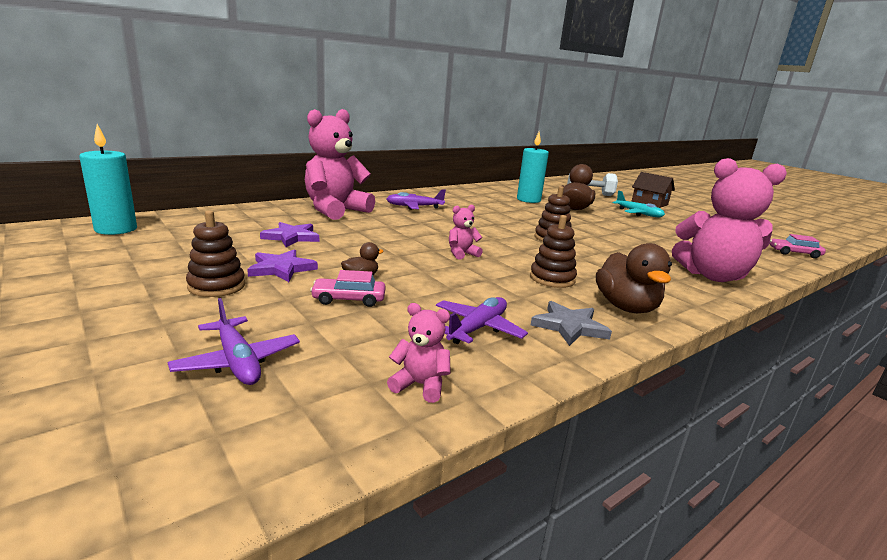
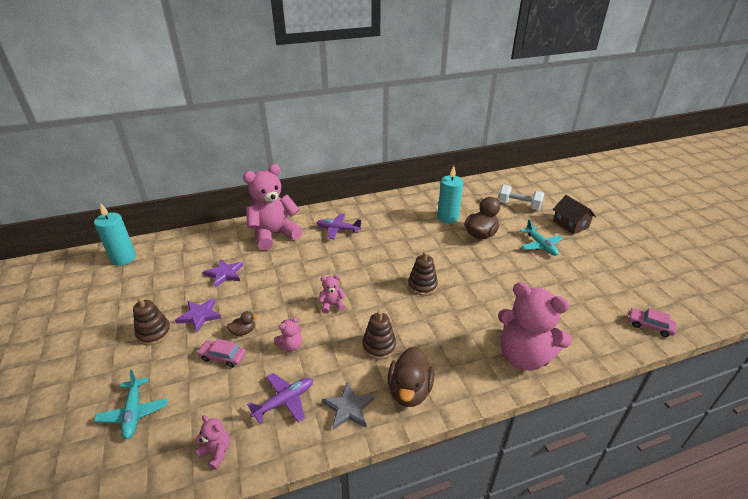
camera: 20 degrees right, 15 degrees up
purple plane [168,298,300,385] -> turquoise plane [94,370,168,439]
none -> pink teddy bear [274,317,302,352]

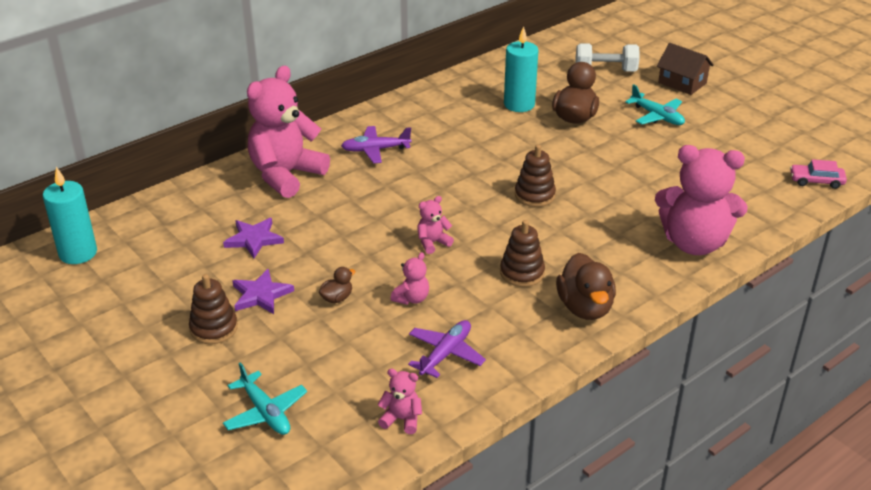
camera: 20 degrees left, 0 degrees up
pink car [197,339,246,368] -> none
grey star [322,382,374,430] -> none

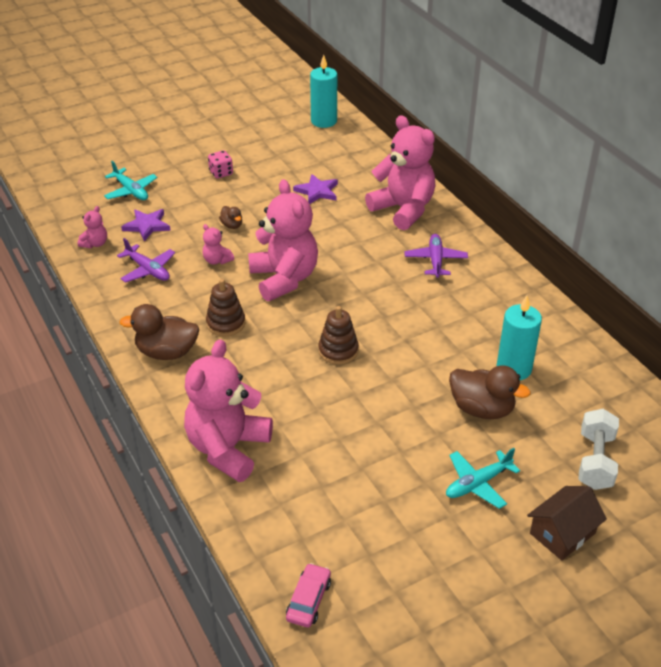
camera: 100 degrees right, 5 degrees up
brown stacking toy [189,274,238,344] -> pink dice [208,150,233,178]
turquoise plane [223,362,307,435] -> turquoise plane turned 105 degrees counterclockwise [104,161,157,200]
purple star [232,269,294,314] -> purple star moved to [121,209,171,241]
pink teddy bear [417,196,454,254] -> pink teddy bear [248,179,318,301], size x2.36

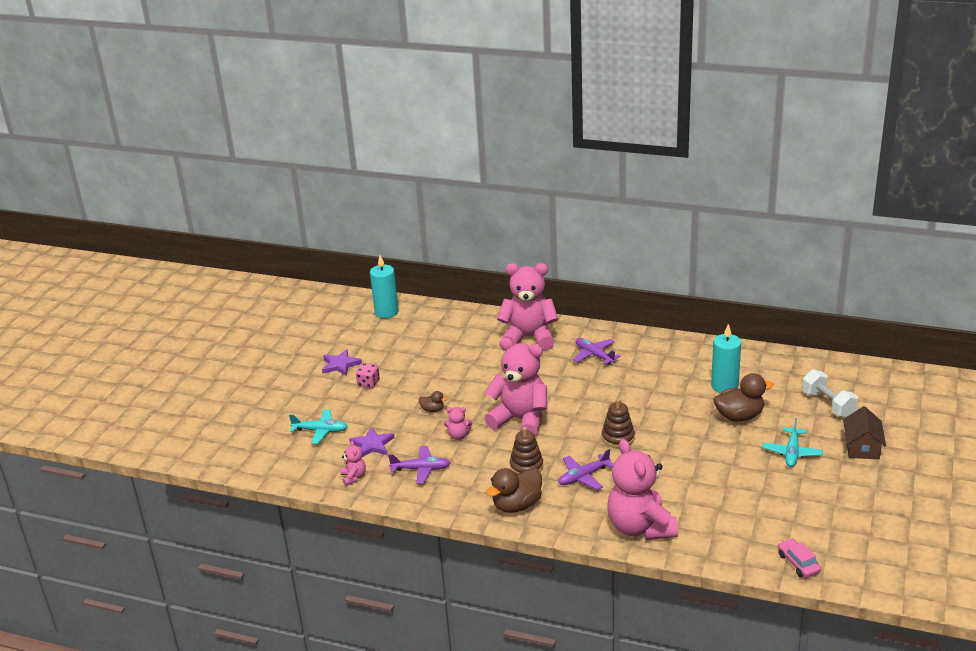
camera: 40 degrees left, 10 degrees down
purple star [293,174,338,204] -> purple star moved to [322,349,362,376]
none -> purple plane [558,449,613,490]

